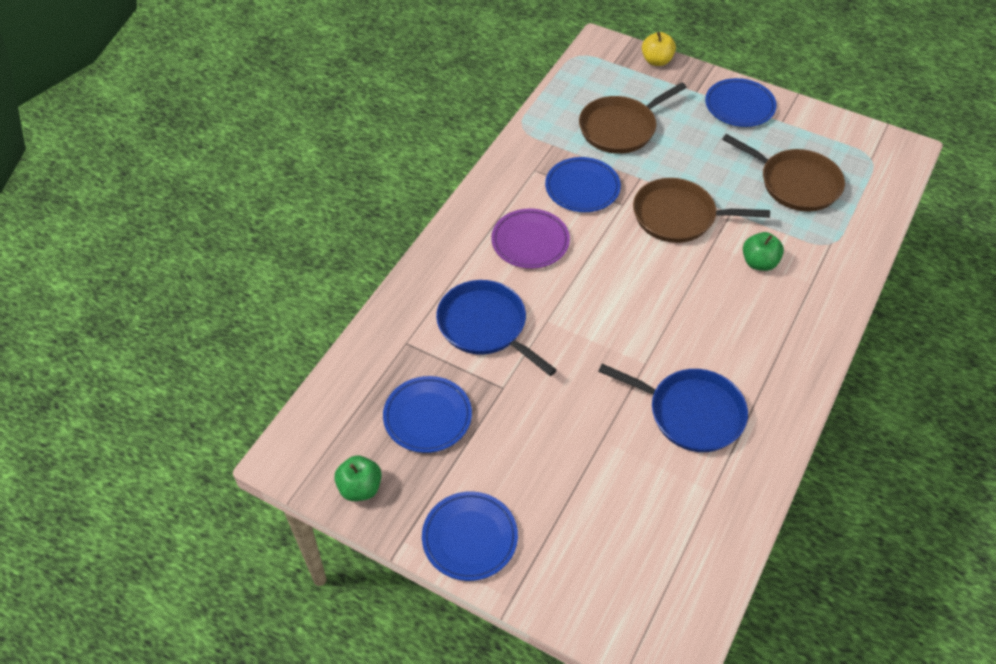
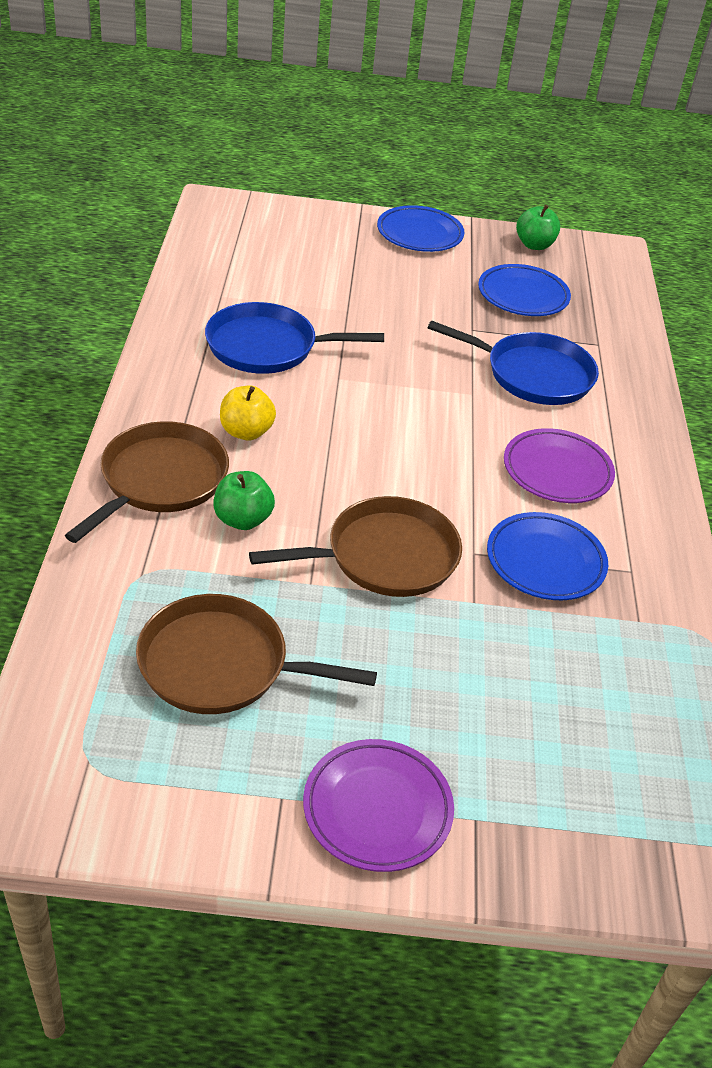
camera: 150 degrees right, 10 degrees down
brown pan [579,83,687,154] -> brown pan moved to [65,421,229,543]
yellow apple [642,32,676,66] -> yellow apple moved to [220,386,276,440]
blue plate [705,78,777,127] -> purple plate [303,739,454,872]

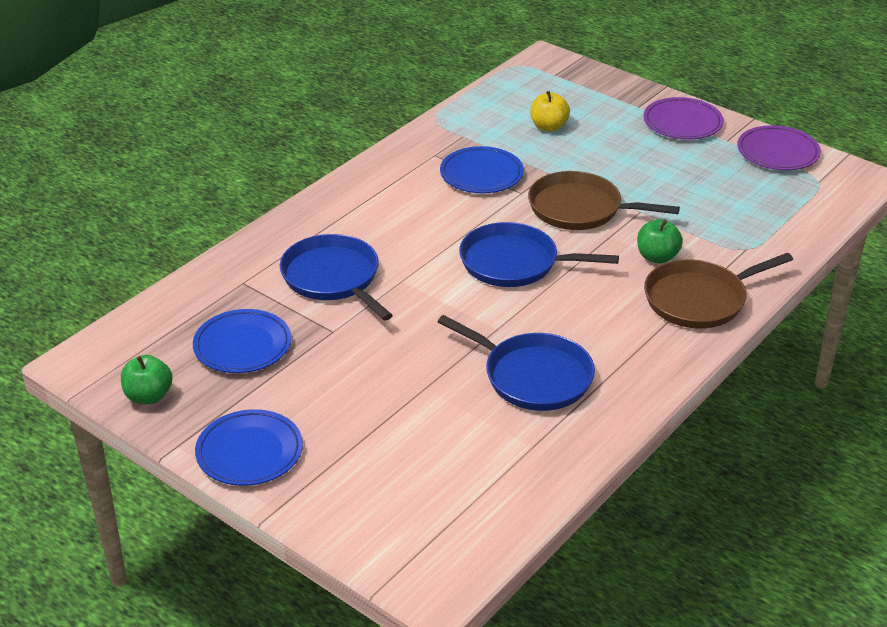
camera: 140 degrees left, 5 degrees down
brown pan [136,594,377,714] -> none
yellow apple [220,386,276,440] -> yellow apple moved to [530,91,570,132]
purple plate [504,428,615,503] -> purple plate moved to [737,125,821,170]
none -> blue pan [459,222,619,287]

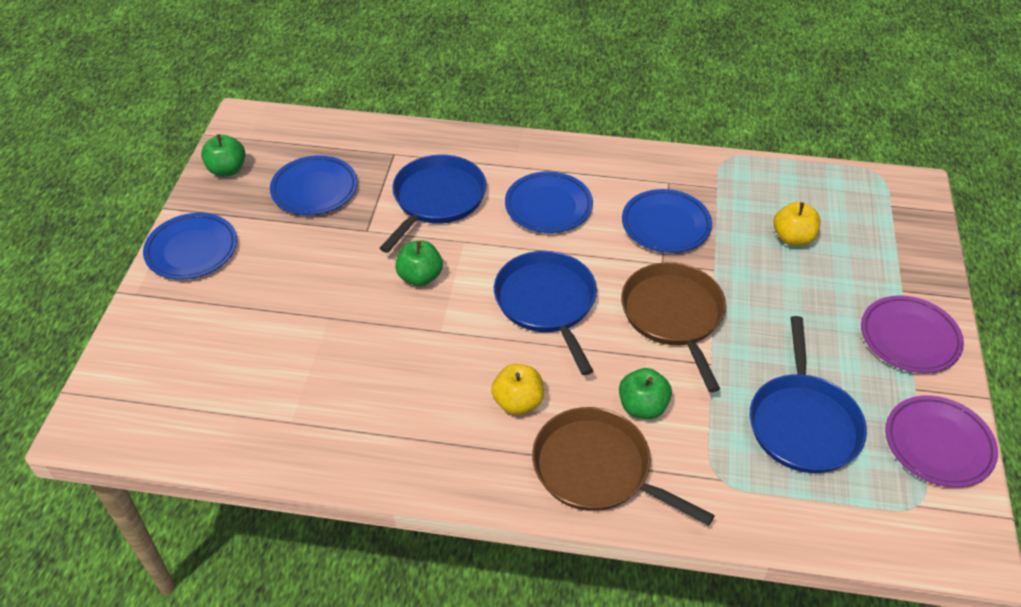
camera: 60 degrees right, 10 degrees up
blue pan [438,315,595,411] -> blue pan moved to [750,316,867,473]
none -> green apple [395,240,443,286]
none -> yellow apple [491,364,544,415]
none -> blue plate [505,171,593,233]

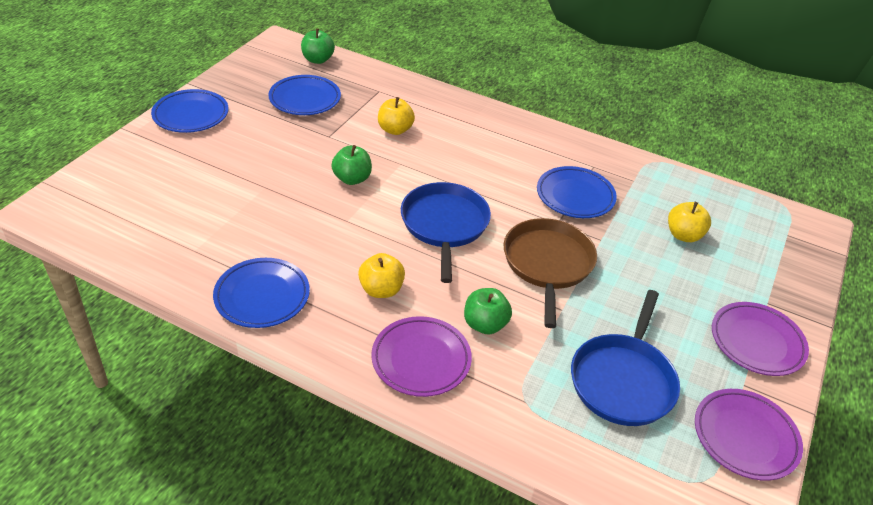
camera: 15 degrees right, 5 degrees down
green apple [201,134,245,177] -> green apple moved to [301,28,335,64]
blue pan [380,154,487,253] -> yellow apple [378,97,415,135]
blue plate [505,171,593,233] -> blue plate moved to [213,258,310,328]
brown pan [532,407,715,526] -> purple plate [371,316,472,397]

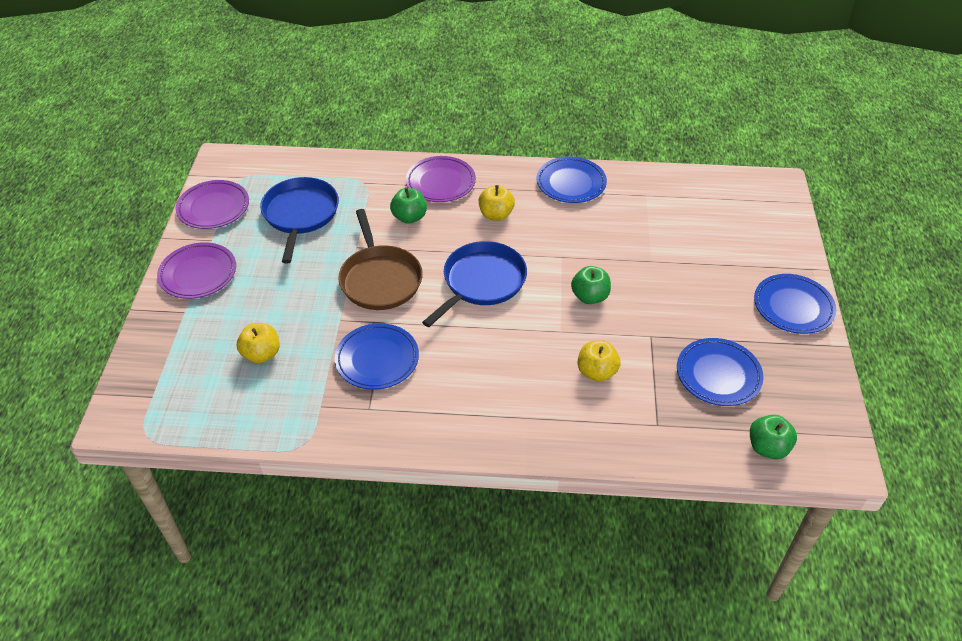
camera: 160 degrees right, 5 degrees up
blue pan [401,182,491,283] -> blue pan turned 120 degrees counterclockwise [422,241,527,327]

